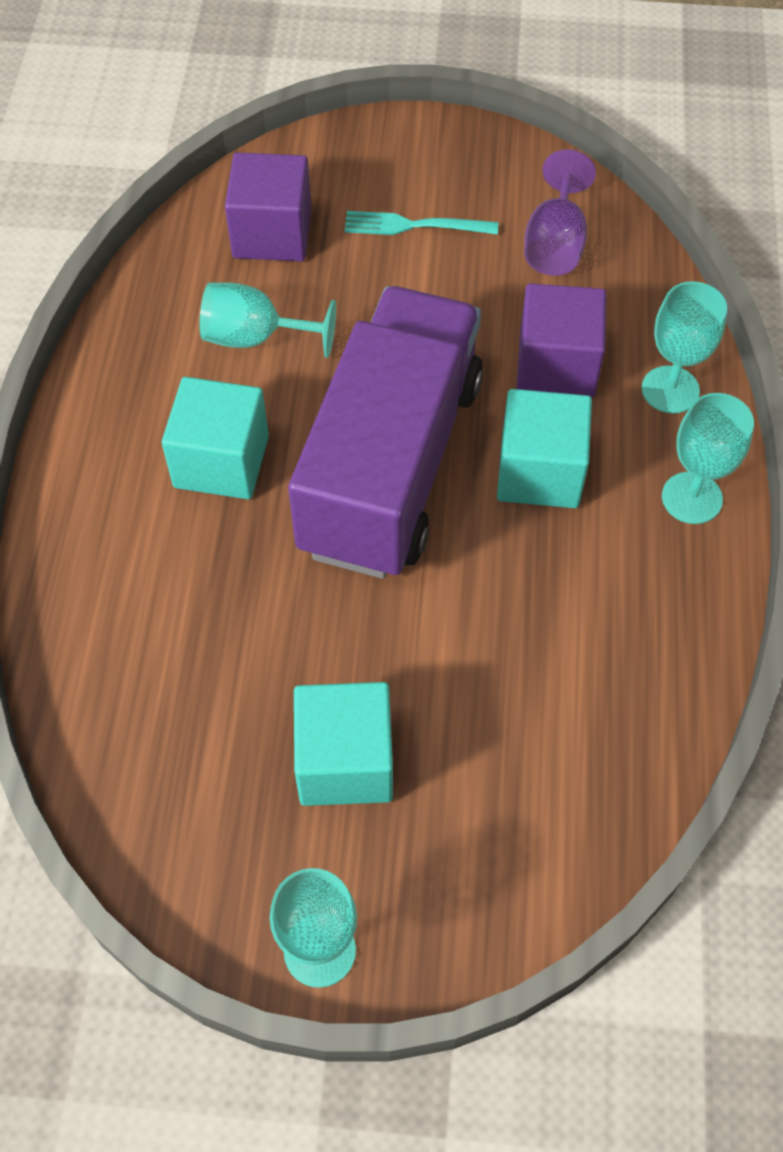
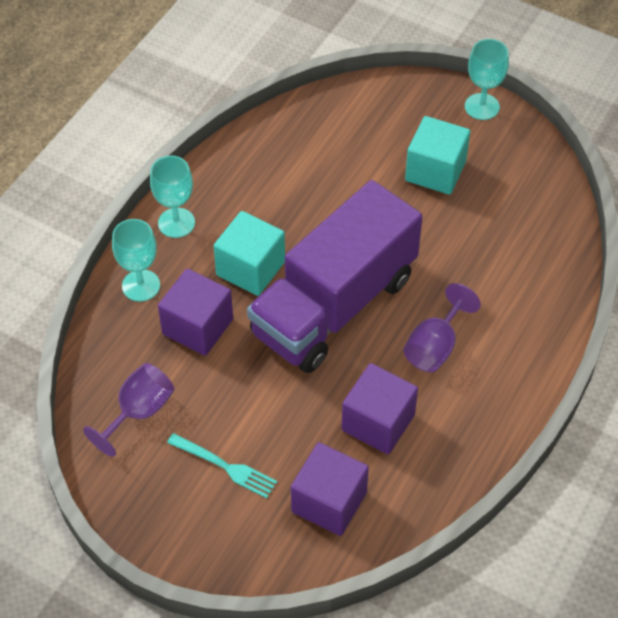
camera: 155 degrees left, 5 degrees down
turquoise cube [162,377,269,499] -> purple goblet [403,283,481,372]
turquoise goblet [199,282,336,358] -> purple cube [341,363,418,454]

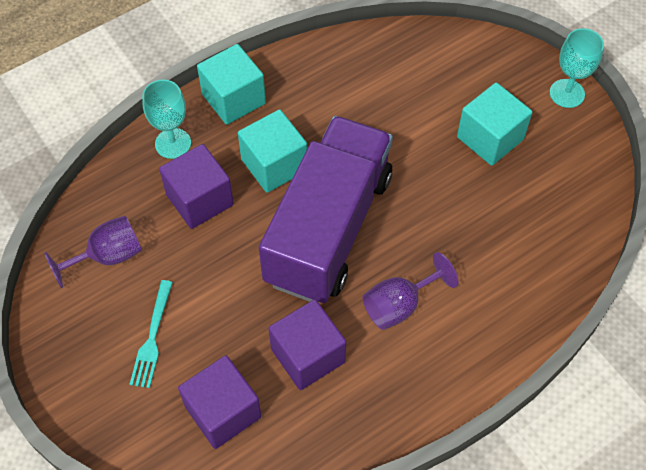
camera: 25 degrees right, 5 degrees up
turquoise goblet [150,156,195,238] -> turquoise cube [197,44,266,125]
turquoise fork [167,433,277,498] -> turquoise fork turned 45 degrees clockwise [129,280,173,388]
purple truck [247,180,423,373] -> purple truck turned 135 degrees clockwise [259,116,393,303]

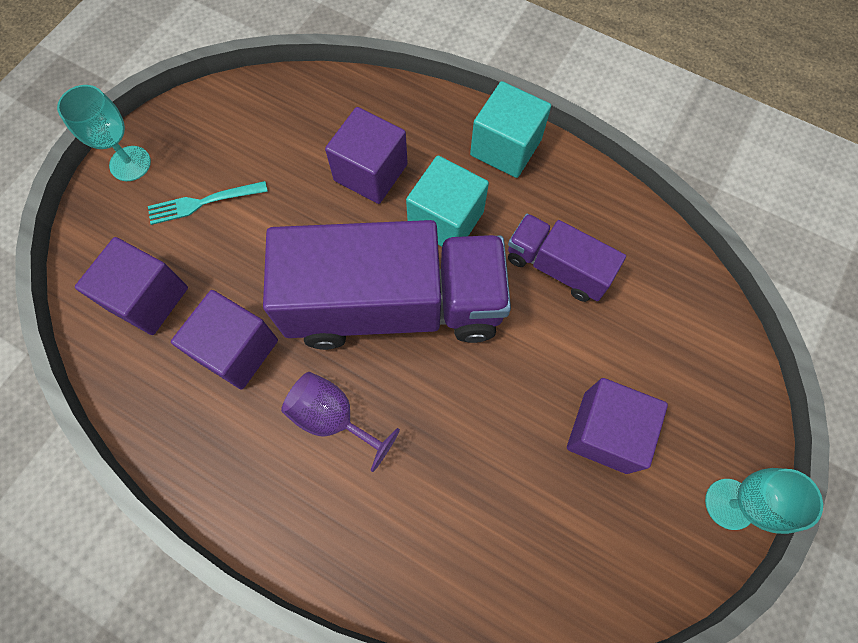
camera: 65 degrees right, 10 degrees up
purple goblet [44,215,142,288] -> none
turquoise goblet [142,80,191,159] -> turquoise goblet moved to [57,85,151,181]
turquoise cube [457,83,532,166] -> purple cube [567,378,668,474]
none -> purple truck [508,214,626,302]

